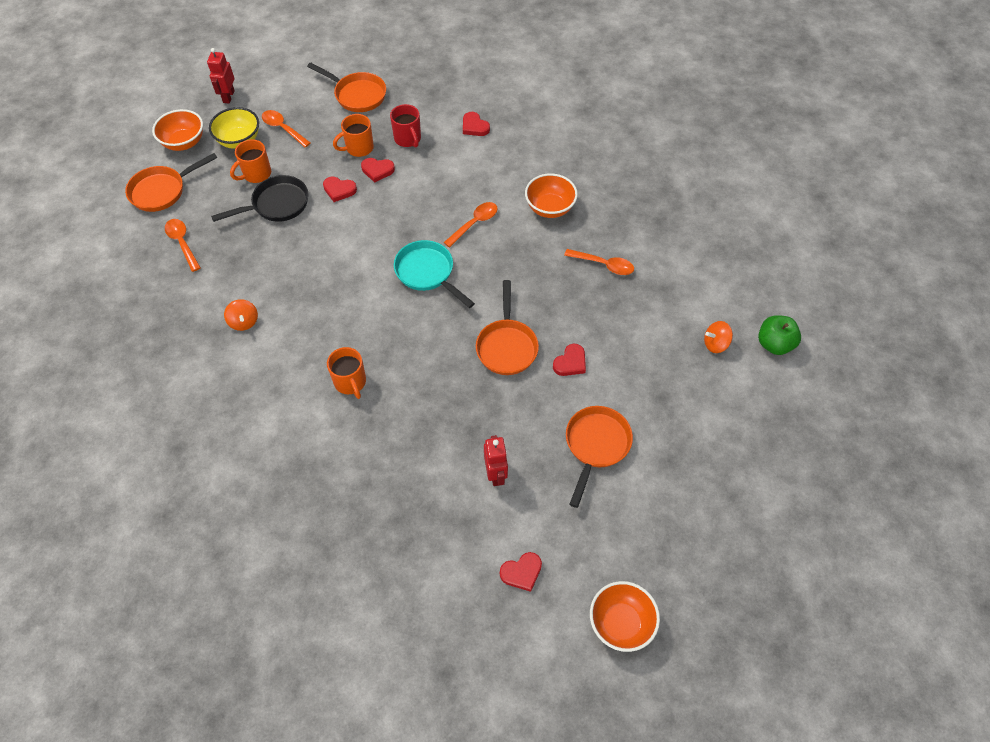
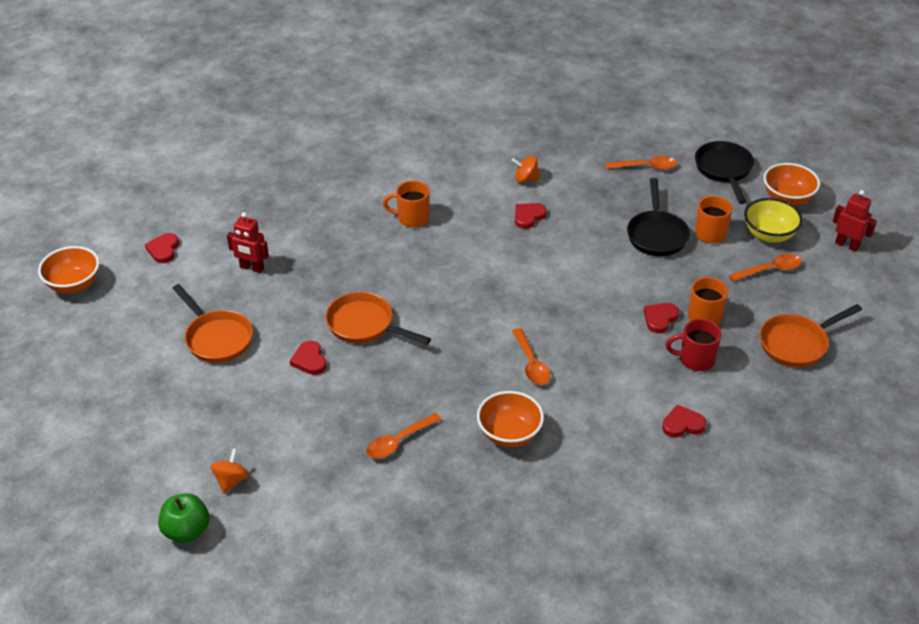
camera: 120 degrees right, 15 degrees down
orange pan [125,153,217,212] -> black pan [695,141,754,204]
red heart [323,177,357,202] -> red heart moved to [515,203,547,229]
turquoise pan [394,240,475,308] -> none

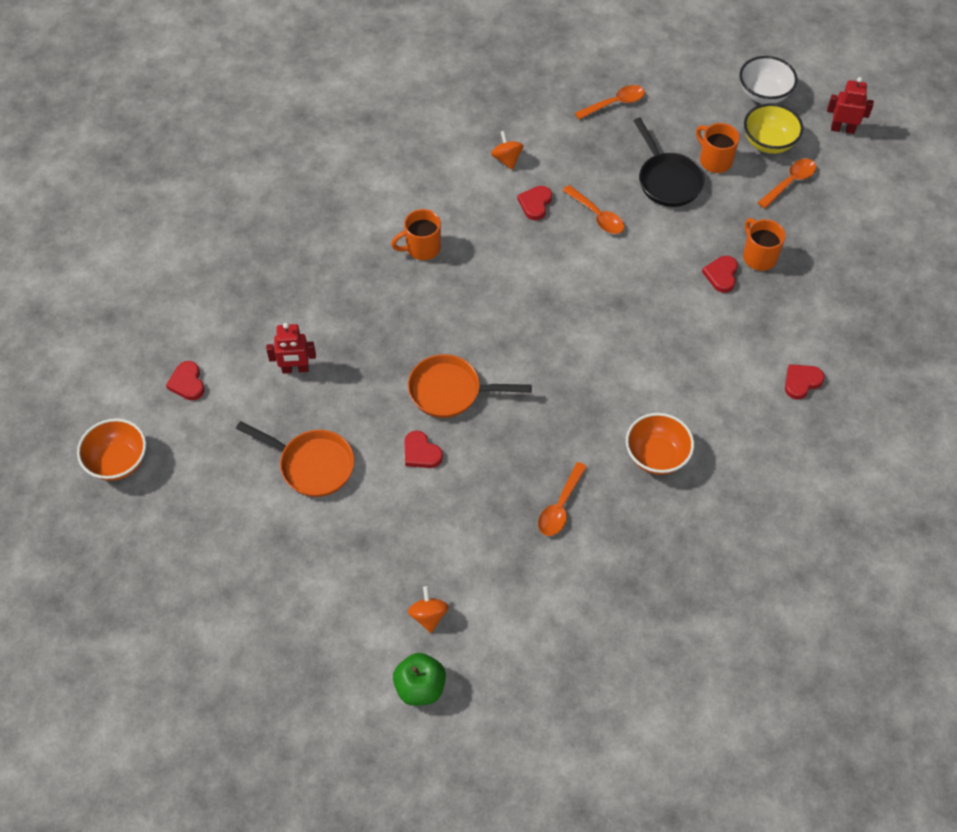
camera: 25 degrees left, 15 degrees up
orange spinning top [512,156,540,183] -> orange spinning top turned 90 degrees clockwise [491,131,524,170]
orange spoon [512,328,551,385] -> orange spoon moved to [562,185,624,234]
red mug [666,319,721,371] -> none
black pan [695,141,754,204] -> none
orange pan [760,304,862,367] -> none
orange bowl [764,163,820,205] -> white bowl [739,56,798,104]

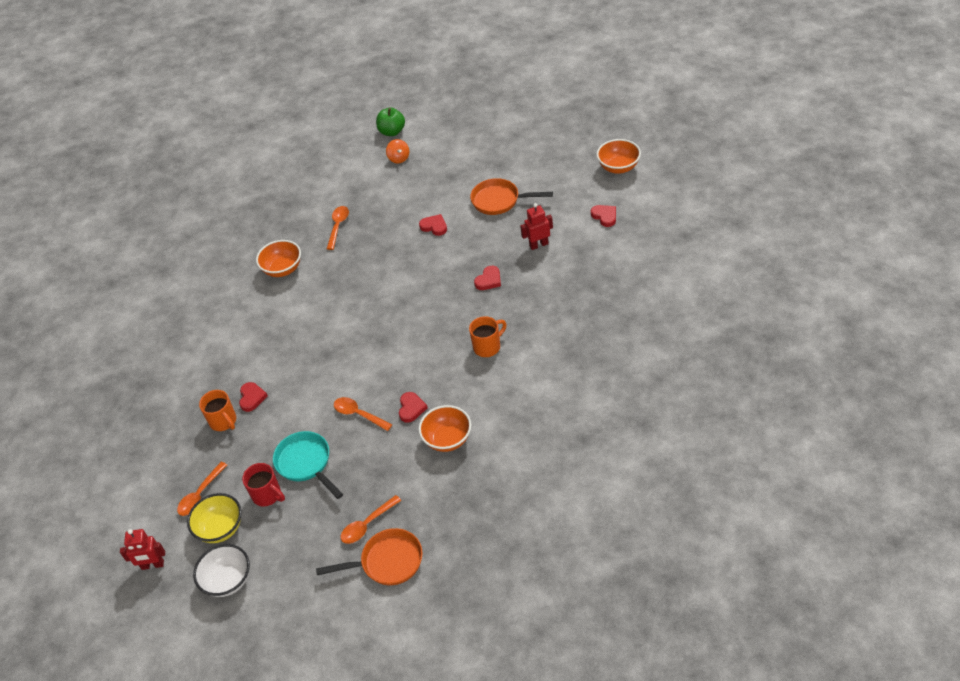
camera: 170 degrees right, 10 degrees down
orange pan [408,354,532,418] -> orange pan moved to [316,528,422,585]
orange spinning top [491,131,524,170] -> orange bowl [419,405,471,452]
black pan [634,118,705,207] -> turquoise pan [273,431,343,499]
orange mug [696,123,739,173] -> red mug [242,463,285,507]
red heart [785,364,825,399] -> red heart moved to [474,266,501,290]

